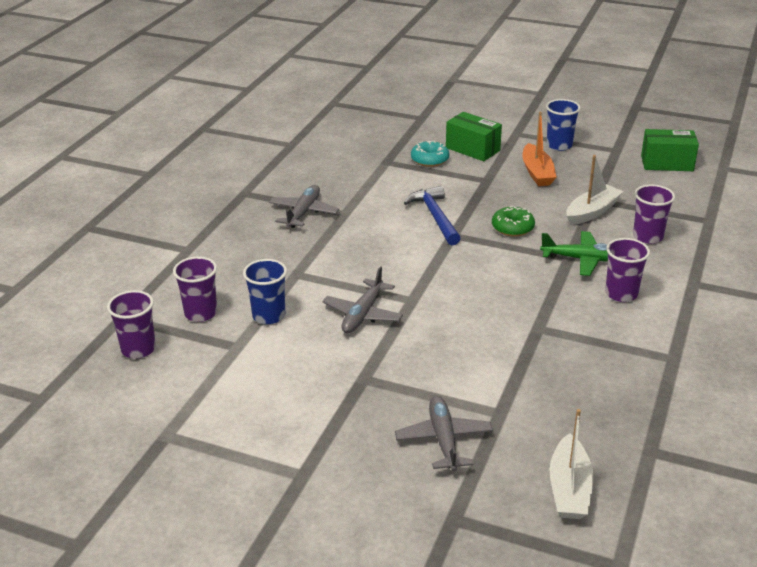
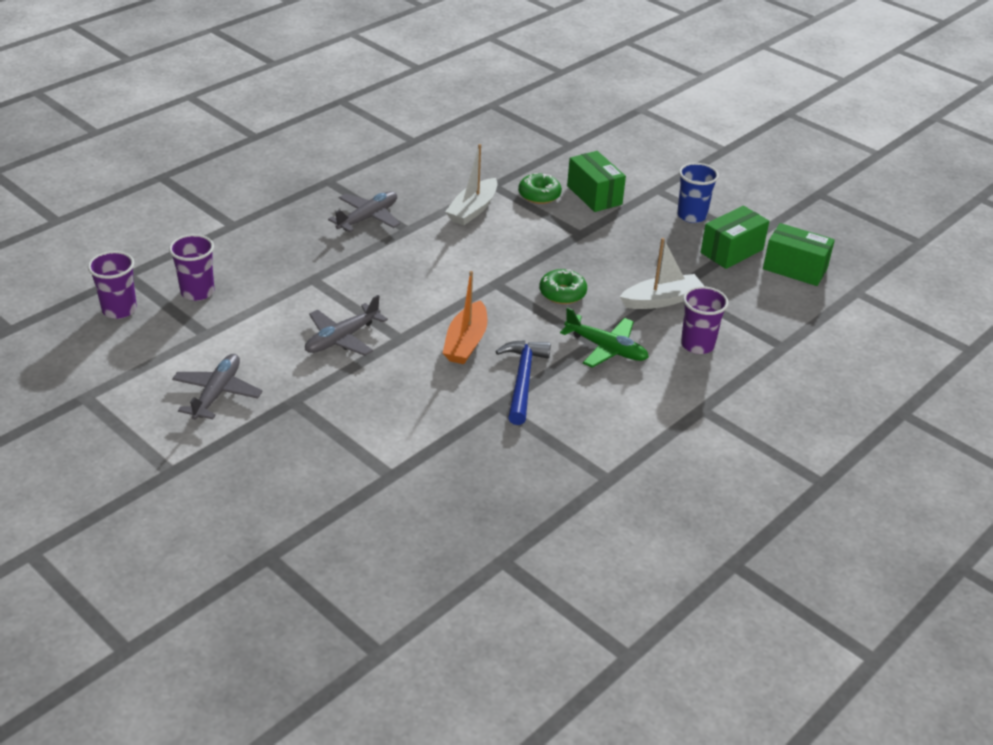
camera: 20 degrees right, 5 degrees up
blue cup [243,259,287,325] -> none
grey plane [395,396,493,472] -> grey plane moved to [172,354,262,420]
blue hammer [404,186,461,245] -> blue hammer moved to [495,340,551,425]
turquoise donut [411,141,449,167] -> green donut [518,173,562,204]
orange boat [522,112,557,186] -> orange boat moved to [443,271,488,364]
white boat [549,409,593,519] -> white boat moved to [445,144,498,225]
purple cup [605,238,650,302] -> none
none -> green box [701,205,769,269]

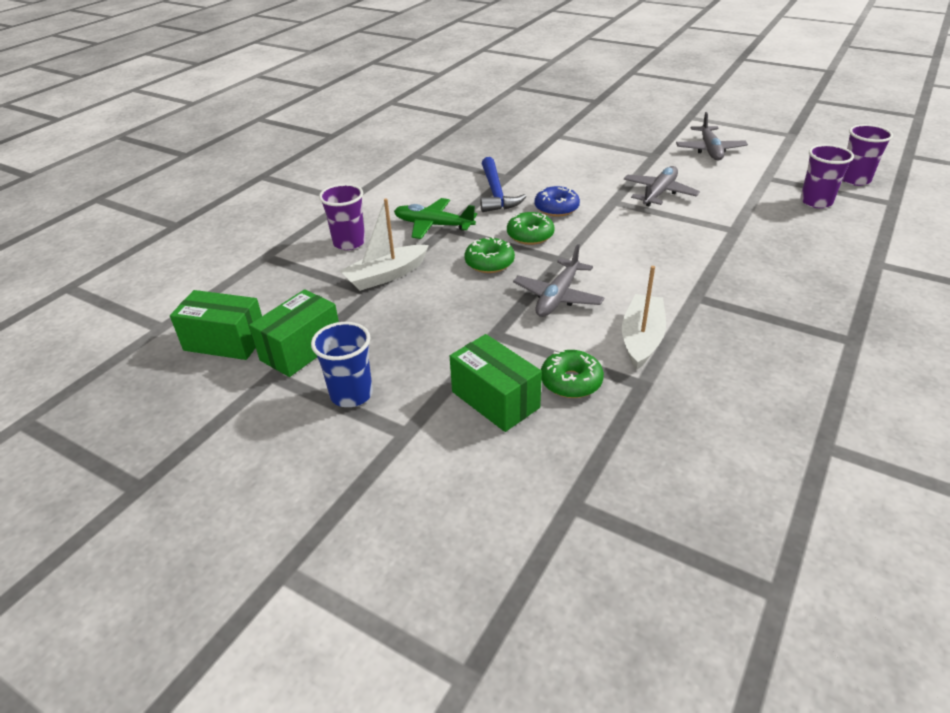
camera: 170 degrees right, 0 degrees up
grey plane [328,191,400,232] -> grey plane moved to [513,244,605,317]
orange boat [443,271,488,364] -> blue donut [535,186,580,217]
none -> green donut [507,212,555,245]

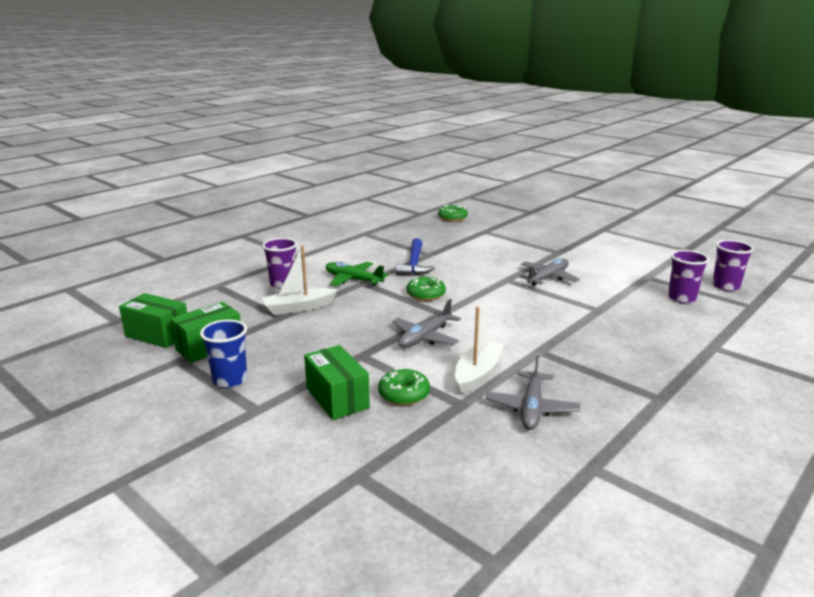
camera: 10 degrees right, 15 degrees down
green donut [465,236,515,273] -> green donut moved to [438,204,468,222]
blue donut [535,186,580,217] -> none
grey plane [676,112,748,160] -> grey plane moved to [486,355,580,430]

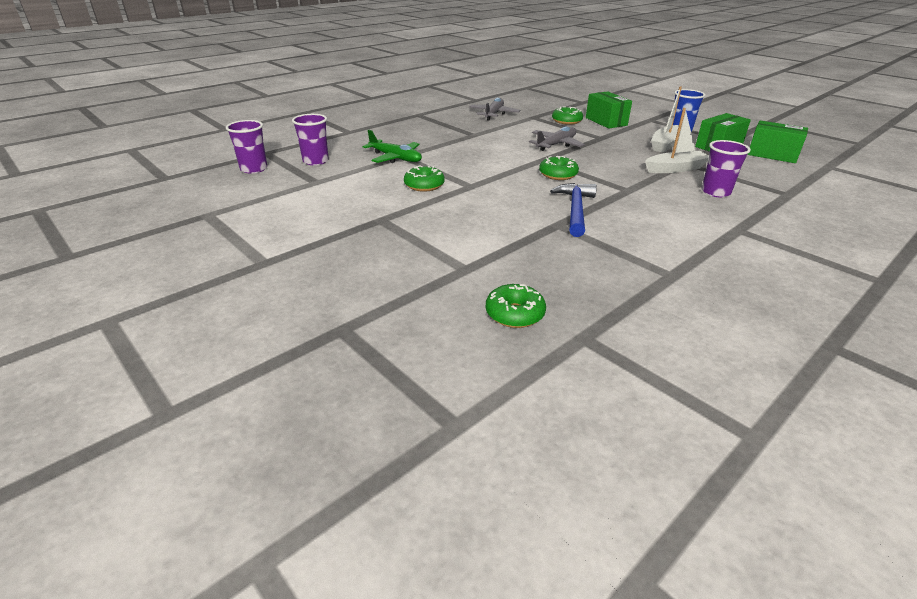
camera: 175 degrees left, 10 degrees up
green plane [326,261,388,286] -> green plane moved to [362,130,422,163]
white boat [455,307,504,394] -> white boat moved to [651,87,682,153]
grey plane [519,258,580,286] -> green donut [404,165,445,192]

